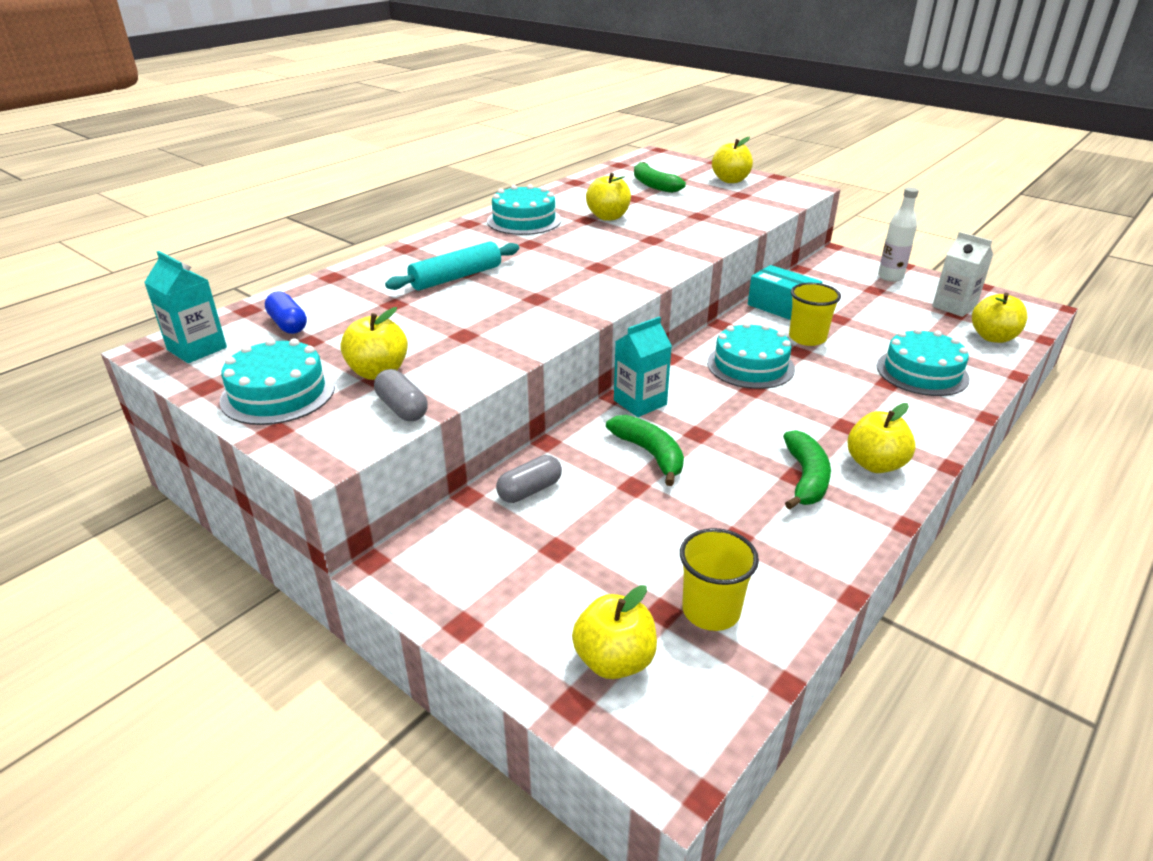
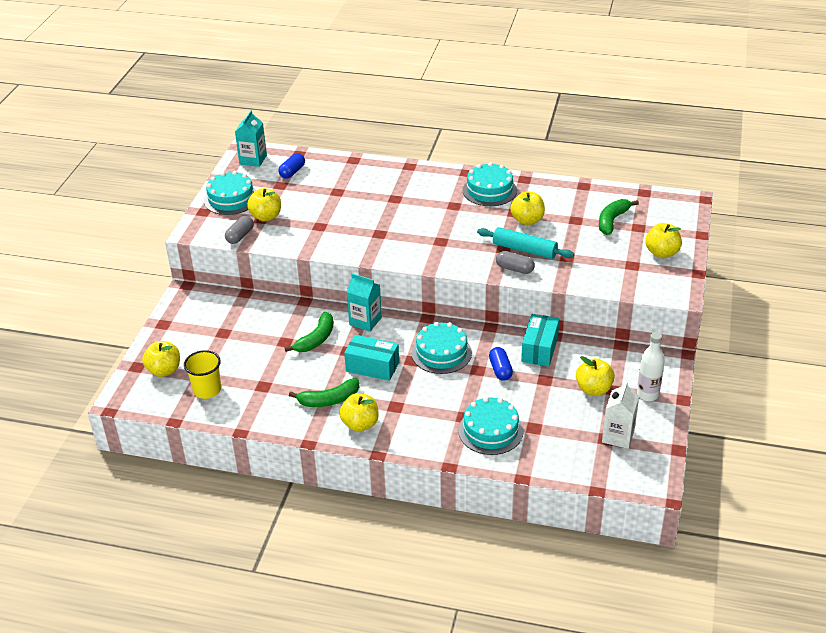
camera: 65 degrees right, 5 degrees up
turquoise rolling pin [385,241,519,290] -> turquoise rolling pin moved to [477,227,574,259]
grey capsule [496,455,562,503] -> grey capsule moved to [496,251,535,274]
yellow cup [789,283,841,346] -> blue capsule [489,347,513,381]
yellow apple [972,293,1027,343] -> yellow apple moved to [576,356,615,396]
none -> turquoise box [344,335,399,381]

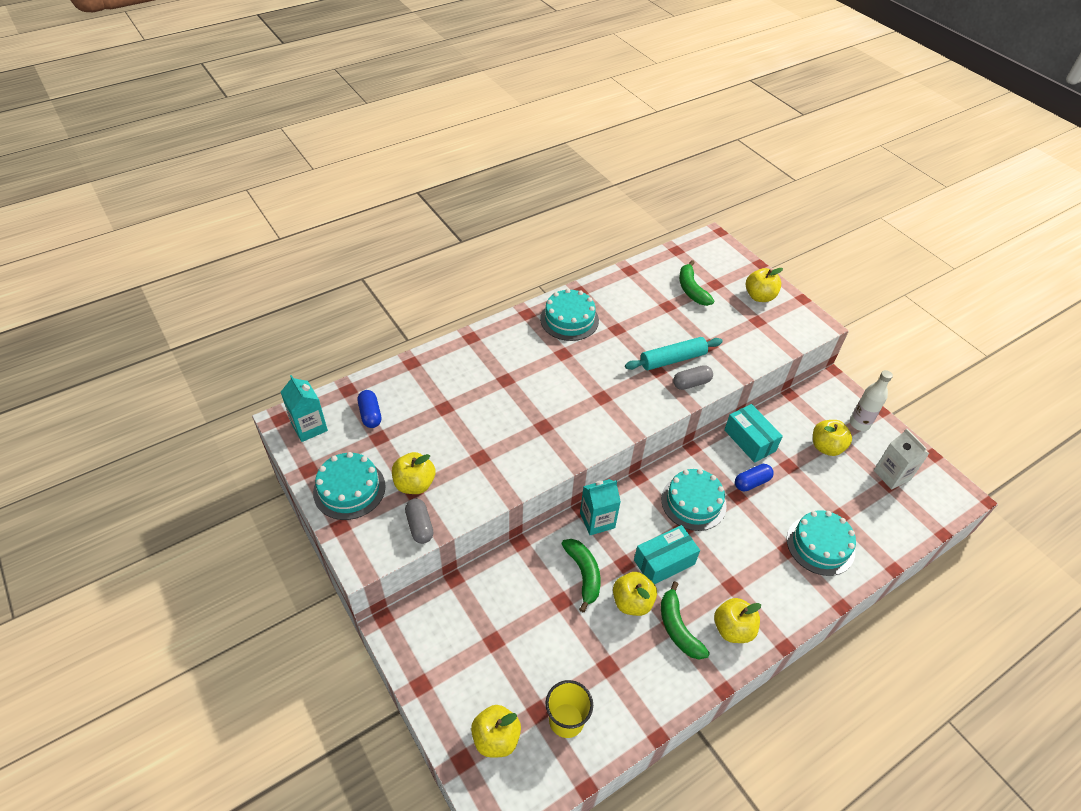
camera: 50 degrees left, 10 degrees up
green banana [289,378,359,407] -> green banana turned 135 degrees clockwise [661,581,710,660]
blue capsule [489,347,513,381] -> blue capsule turned 60 degrees counterclockwise [735,464,774,491]
yellow apple [510,191,545,225] -> yellow apple moved to [613,572,657,616]

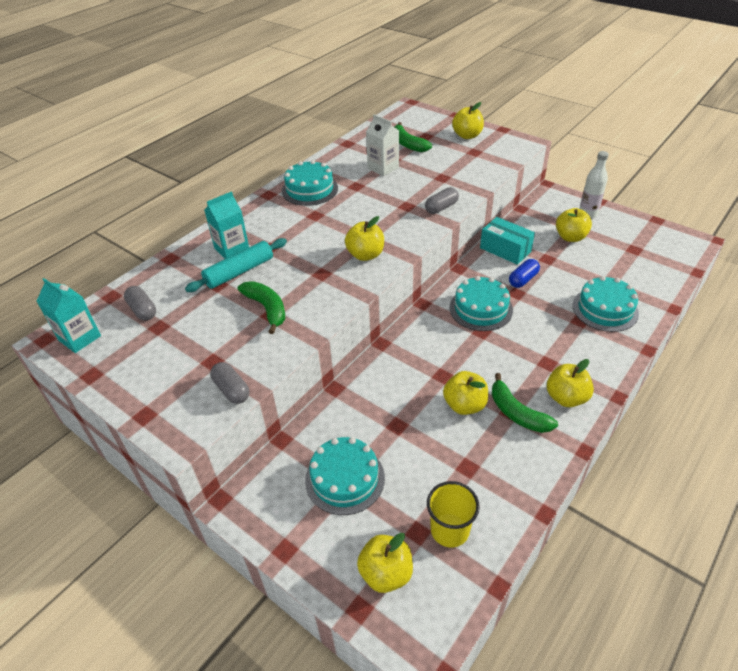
camera: 15 degrees left, 5 degrees down
turquoise cake [313,452,386,520] -> turquoise cake moved to [305,437,385,515]
blue capsule [357,390,381,428] -> grey capsule [124,286,156,321]
yellow apple [392,452,435,494] -> yellow apple moved to [345,216,384,261]
green banana [561,539,601,612] -> green banana moved to [238,281,285,334]
turquoise carton [580,479,621,535] -> turquoise carton moved to [204,191,249,259]
turquoise rolling pin [625,337,723,370] -> turquoise rolling pin moved to [185,238,287,292]
turquoise box [634,525,700,584] -> none
white carton [874,429,930,489] -> white carton moved to [366,114,399,176]

